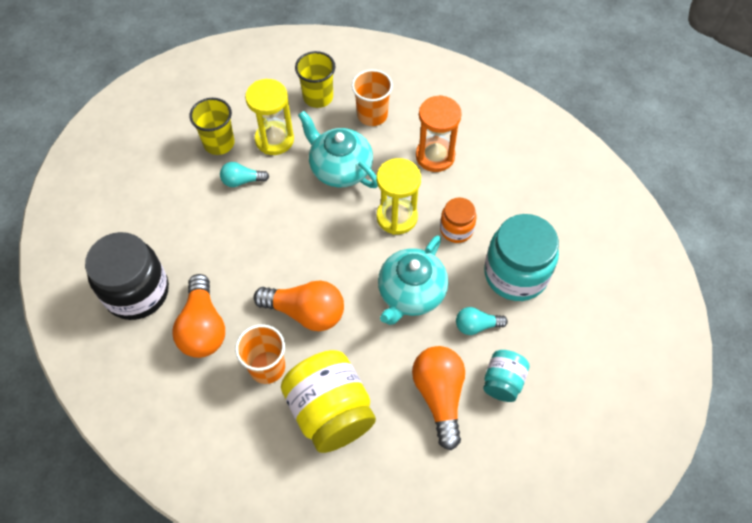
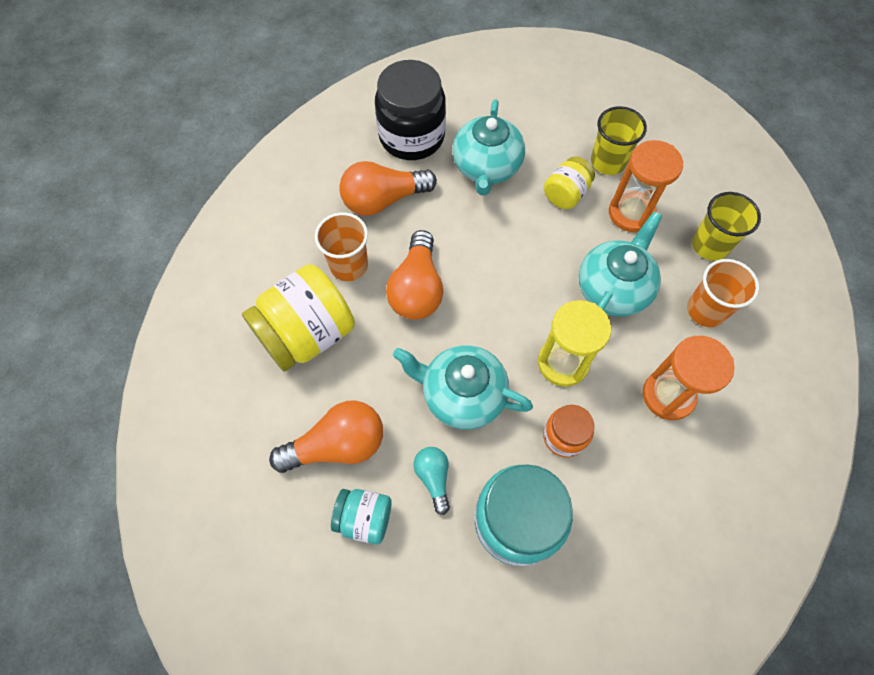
camera: 80 degrees right, 5 degrees up
turquoise light bulb [220,162,269,187] -> yellow jar [544,156,595,209]
yellow hourglass [245,79,294,155] -> orange hourglass [609,140,683,232]
none -> turquoise teapot [452,99,525,196]

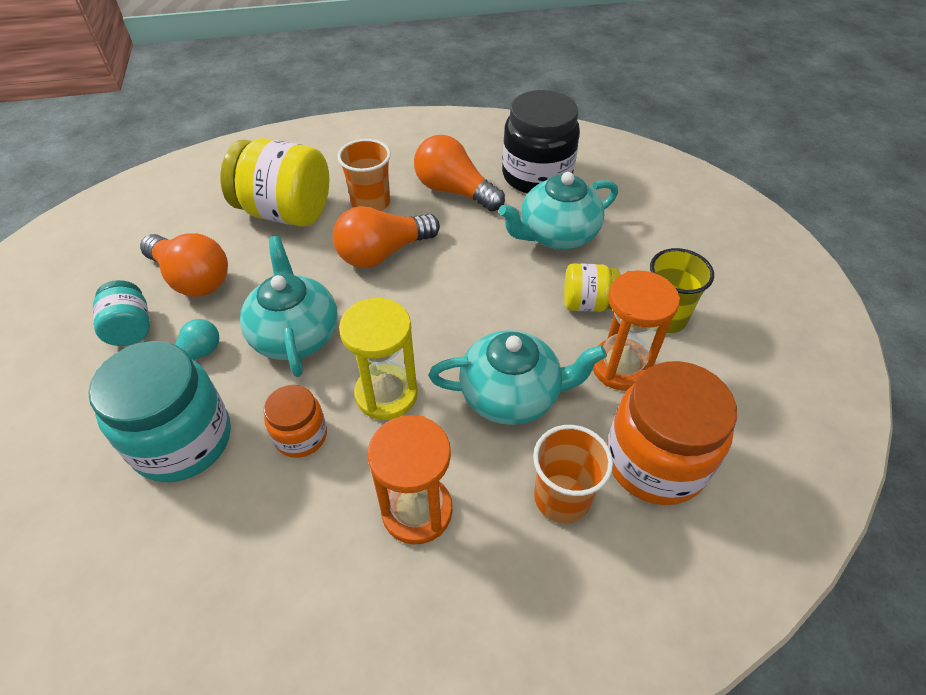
camera: 55 degrees right, 15 degrees down
yellow cup [692,192,761,261] -> orange jar [607,361,737,505]

